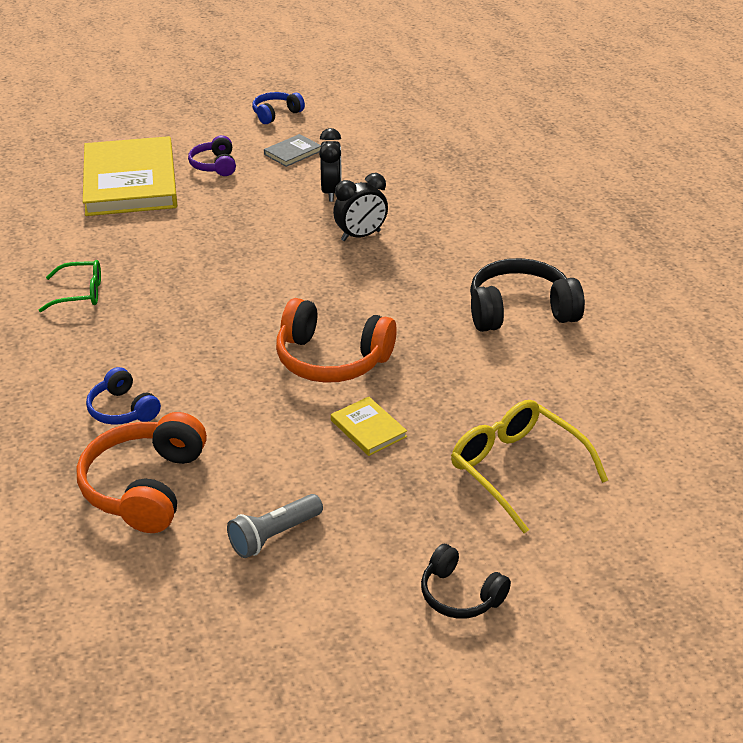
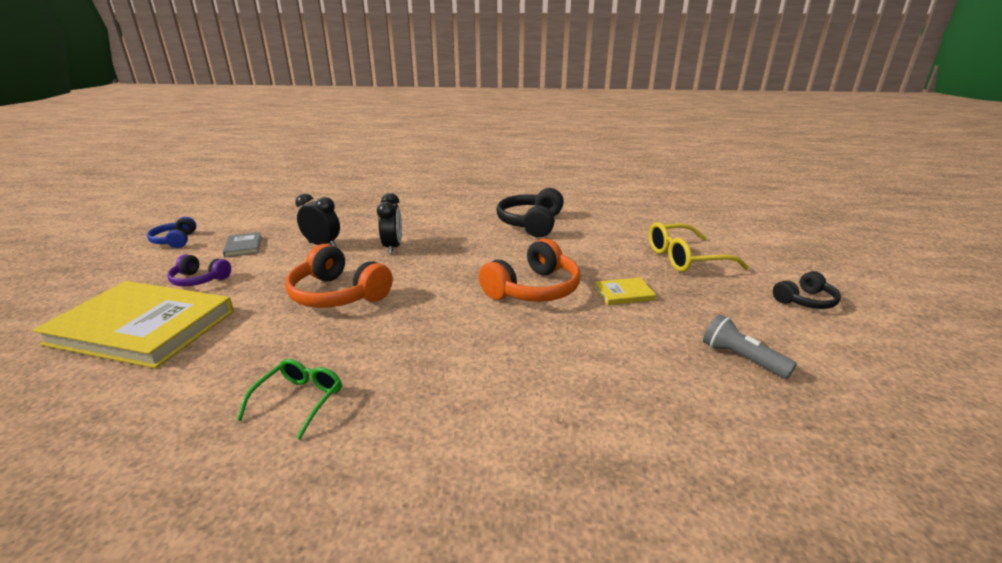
camera: 65 degrees left, 10 degrees down
orange headphones [77,412,207,533] -> orange headphones moved to [285,244,393,308]
blue headphones [86,367,161,425] -> none
grey flashlight [227,494,323,558] -> grey flashlight turned 150 degrees clockwise [703,314,797,379]

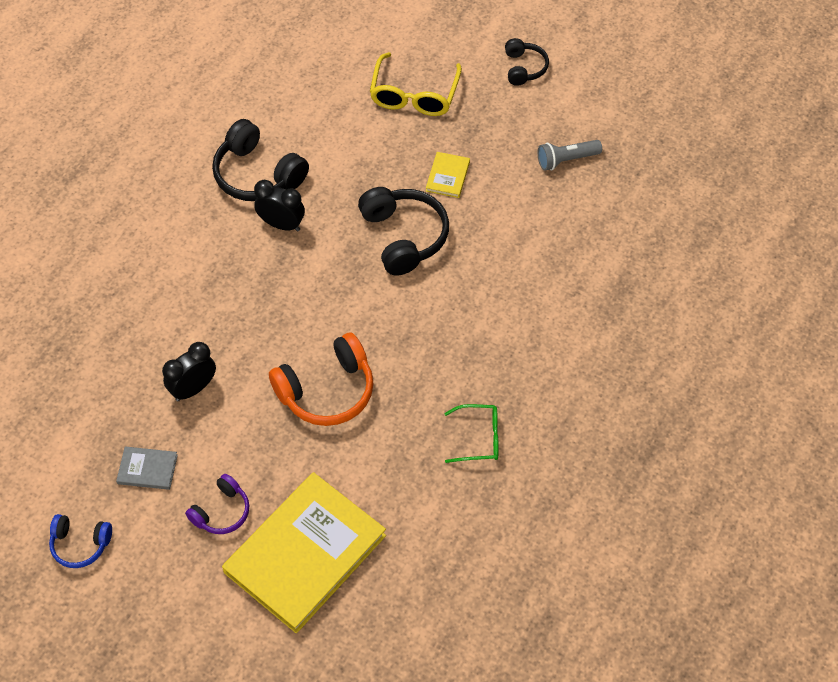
camera: 65 degrees left, 30 degrees up
green glasses [237,359,342,440] -> green glasses turned 135 degrees clockwise [444,404,499,463]
black clock [377,193,402,254] -> black clock moved to [254,180,305,232]
orange headphones [479,238,580,302] -> black headphones [358,187,449,276]

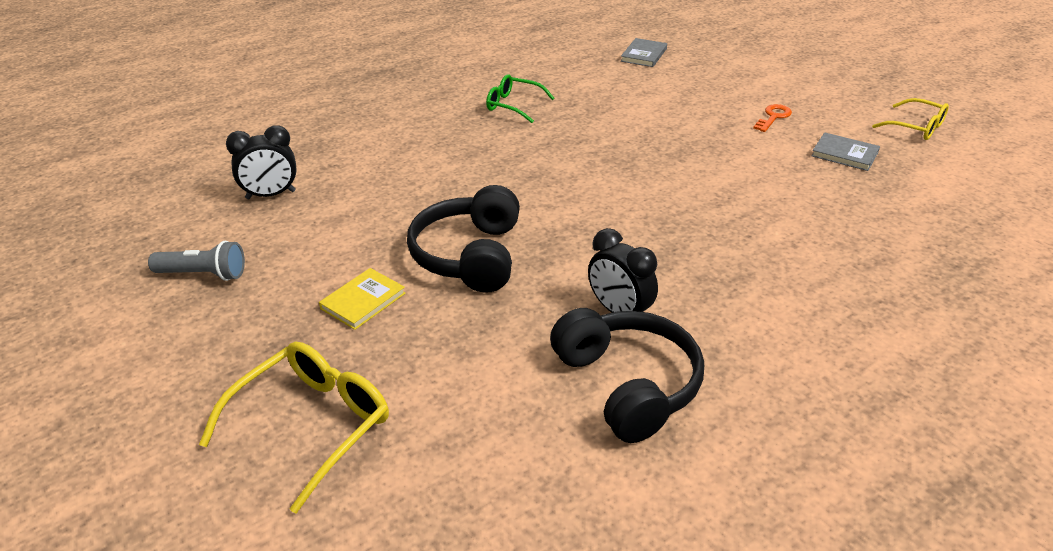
camera: 155 degrees left, 20 degrees down
blue headphones [49,514,112,568] -> yellow glasses [872,98,949,140]
black clock [162,342,216,401] -> black clock moved to [226,125,297,199]
purple headphones [185,474,249,534] -> orange key [753,104,792,132]
yellow book [222,472,386,633] -> none
orange headphones [269,333,374,426] -> none
black headphones [505,38,549,86] -> none
none -> grey book [621,38,667,67]

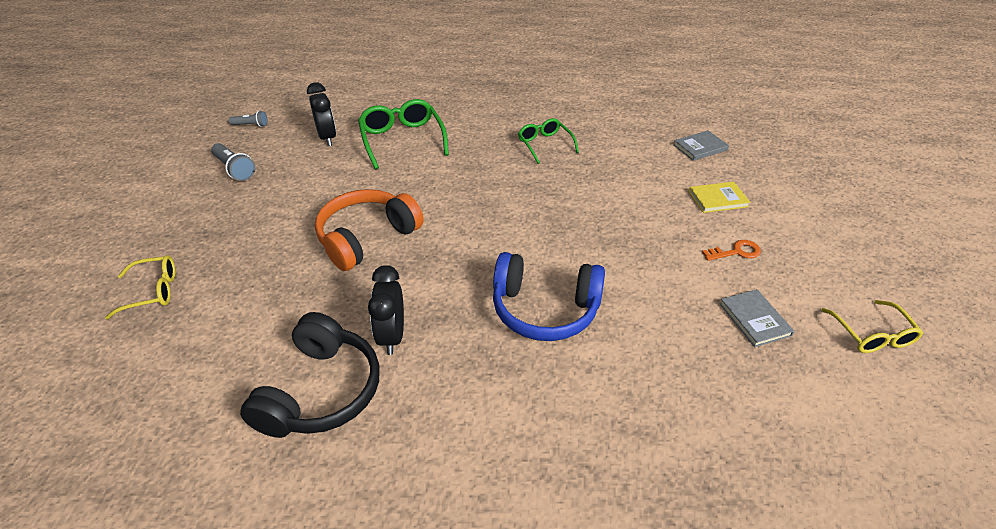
camera: 40 degrees right, 5 degrees up
yellow glasses [199,342,389,513] -> yellow glasses [105,255,175,319], size x0.63
black clock [226,125,297,199] -> black clock turned 135 degrees counterclockwise [307,82,336,146]
yellow book [319,268,406,330] -> yellow book moved to [689,182,750,213]
black headphones [407,185,520,293] -> orange headphones [315,189,424,271]
none -> grey flashlight [229,111,268,127]
none -> green glasses [358,99,449,169]
none -> blue headphones [493,252,605,341]

